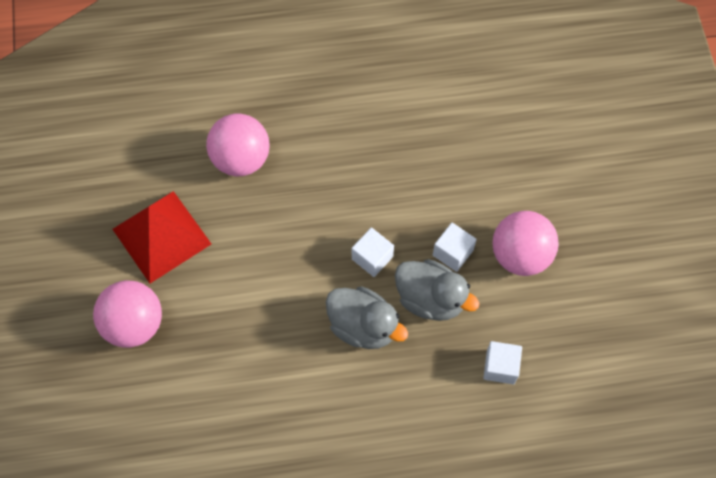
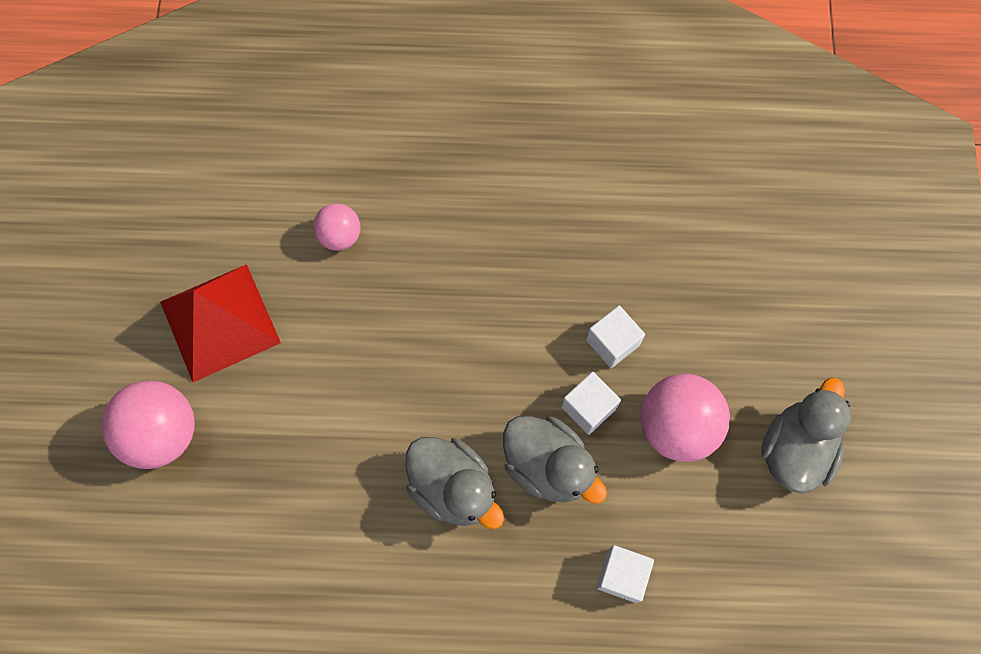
camera: 10 degrees right, 5 degrees up
pink ball [206,114,270,176] -> pink ball [313,204,361,251], size x0.58
white cube [352,227,394,277] -> white cube moved to [586,305,645,368]
none -> grey duck [761,378,851,494]

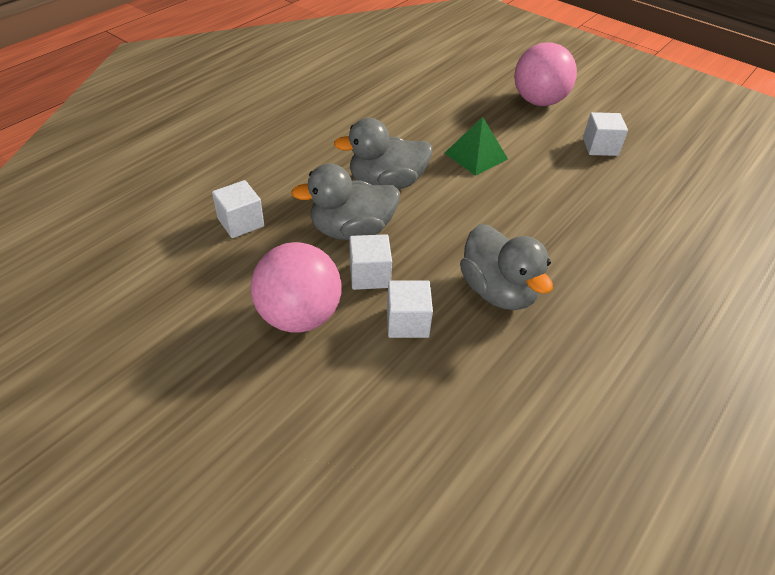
camera: 125 degrees right, 25 degrees down
red pyramid [160,264,281,382] -> white cube [583,112,628,156]
pink ball [313,204,361,251] -> none
grey duck [761,378,851,494] -> grey duck moved to [460,224,553,310]
none -> green pyramid [445,117,508,176]

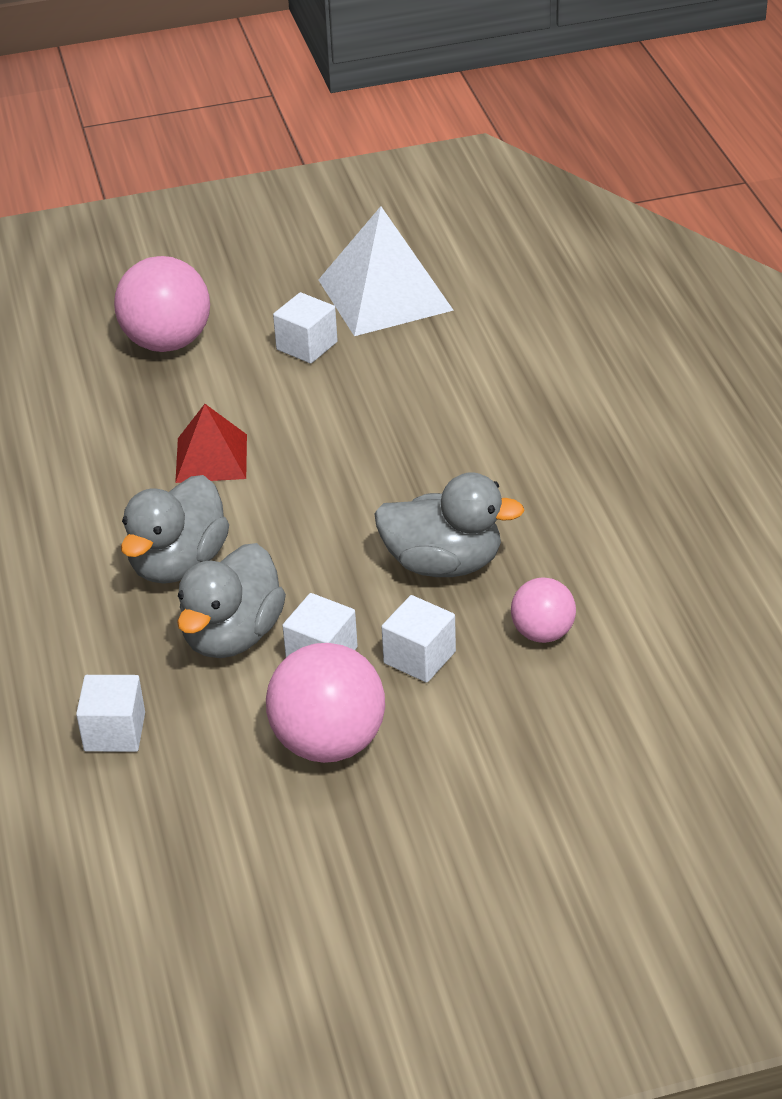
camera: 50 degrees left, 5 degrees down
green pyramid [445,117,508,176] -> red pyramid [175,404,247,483]
none -> white pyramid [318,206,454,336]
none -> pink ball [511,577,576,643]

